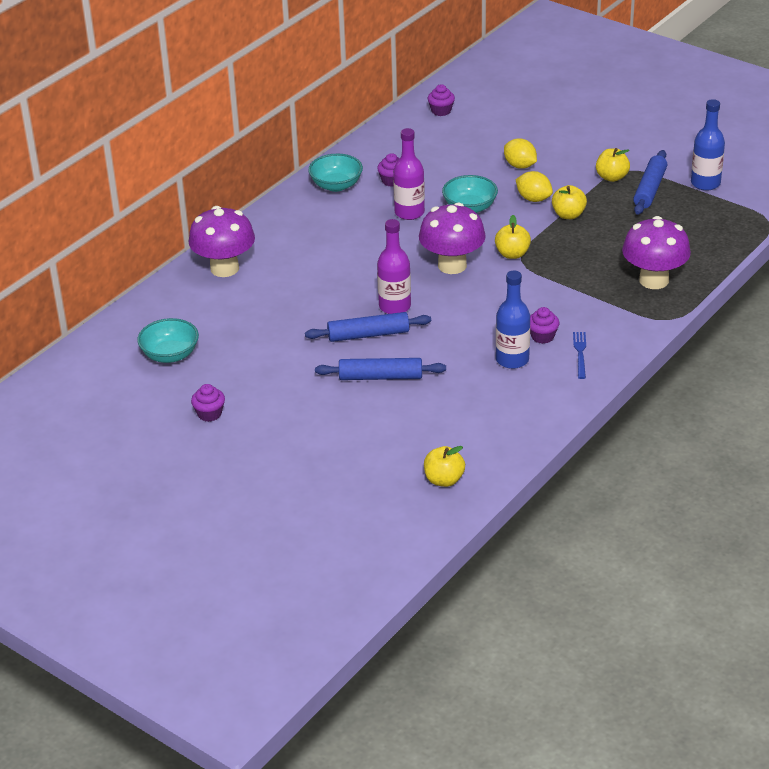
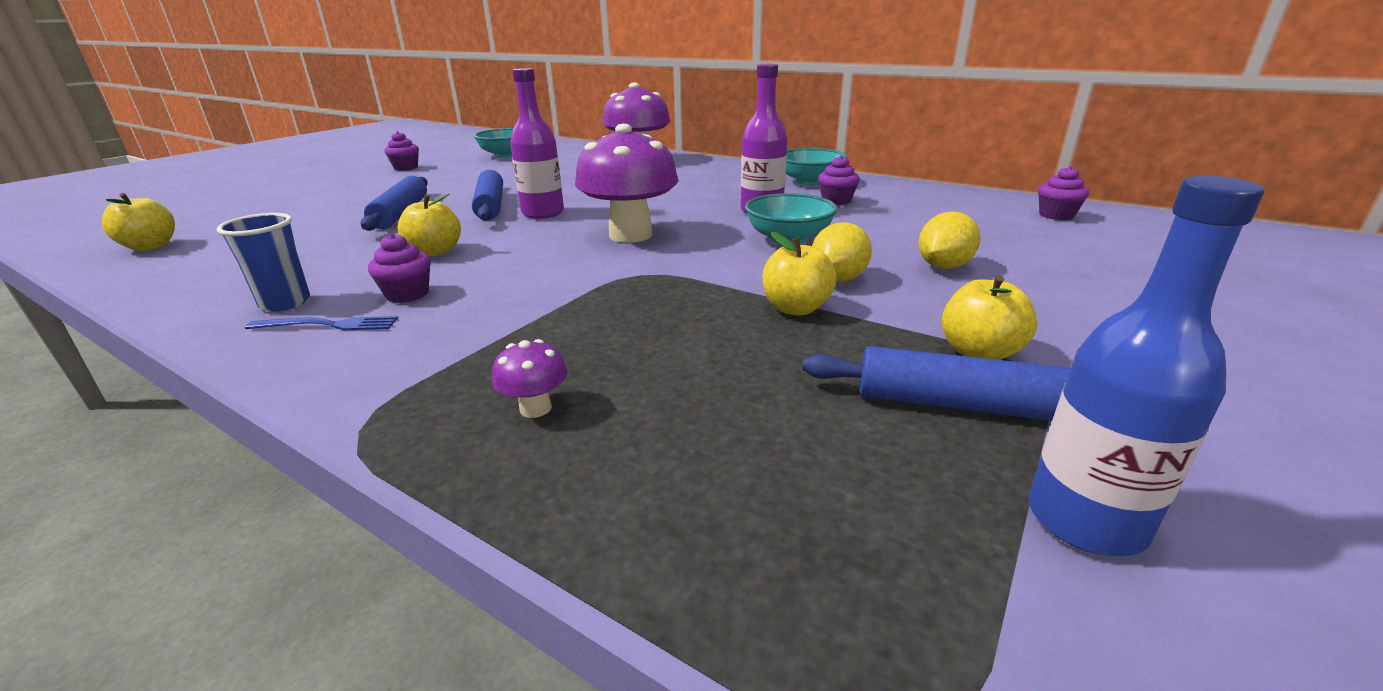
camera: 85 degrees right, 10 degrees down
yellow apple [495,215,531,259] -> yellow apple moved to [398,194,461,256]
blue bottle [496,270,530,369] -> none
purple mushroom [622,216,691,289] -> purple mushroom [492,339,567,418], size x0.41
none -> blue cup [217,213,310,312]

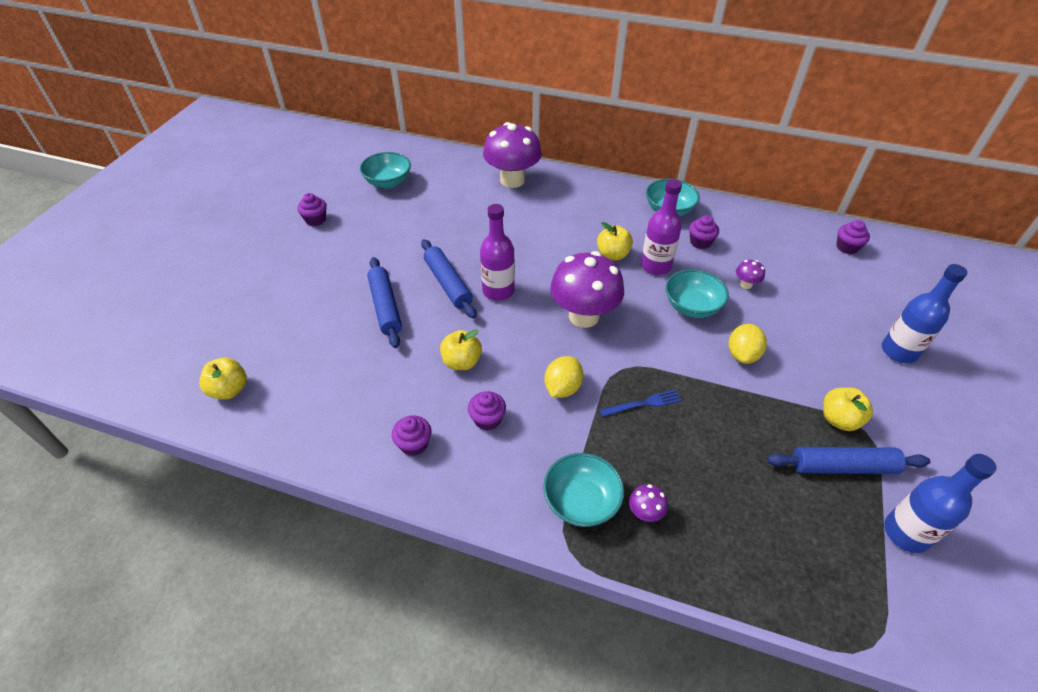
camera: 15 degrees left, 20 degrees up
blue cup [217,213,310,312] -> purple cupcake [392,415,431,456]
blue fork [245,316,398,330] -> blue fork moved to [599,389,681,417]
yellow apple [762,231,837,316] -> yellow apple moved to [597,222,633,260]
yellow lemon [918,212,981,269] -> yellow lemon moved to [544,356,583,398]
none -> turquoise bowl [543,453,624,527]
none -> purple mushroom [736,260,765,289]
none -> blue bottle [882,264,968,363]

